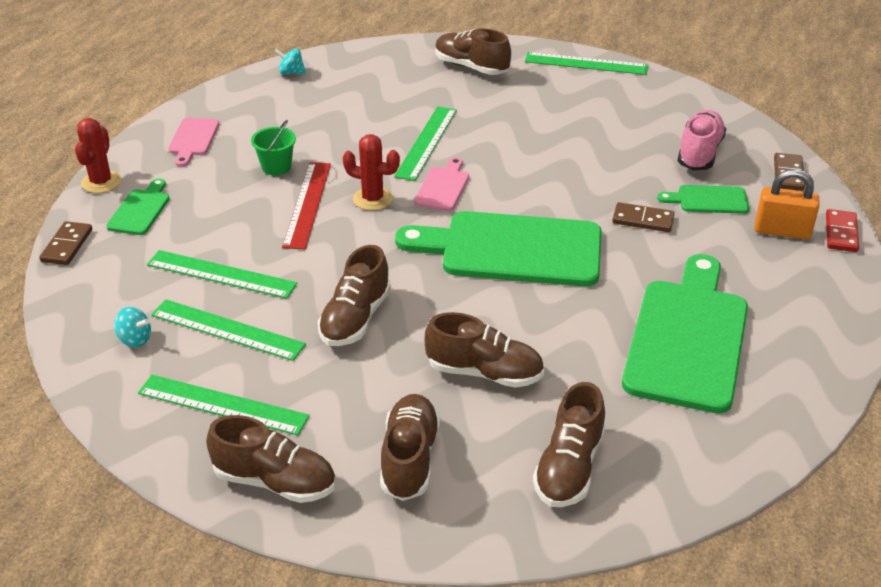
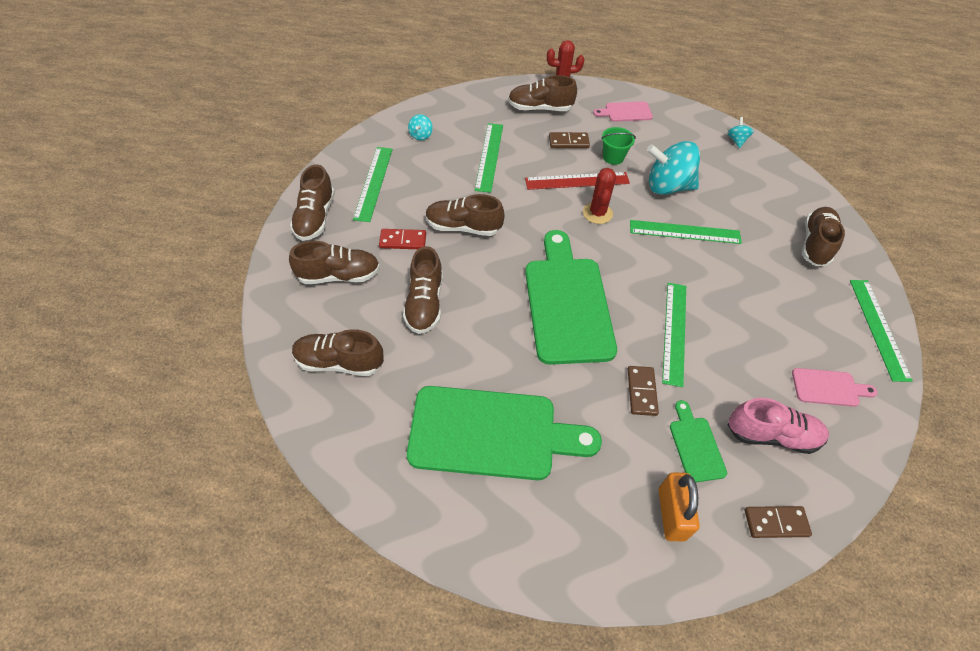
camera: 75 degrees right, 15 degrees up
brown domino [40,221,92,265] -> brown domino moved to [549,132,590,148]
green cutting board [106,178,170,235] -> brown shoe [508,75,577,111]
green ruler [151,299,306,361] -> green ruler moved to [662,283,686,387]
pink cutting board [414,157,469,211] -> pink cutting board moved to [792,368,877,407]
red domino [826,209,859,252] -> red domino moved to [379,229,426,249]
none -> turquoise spinning top [647,141,700,195]

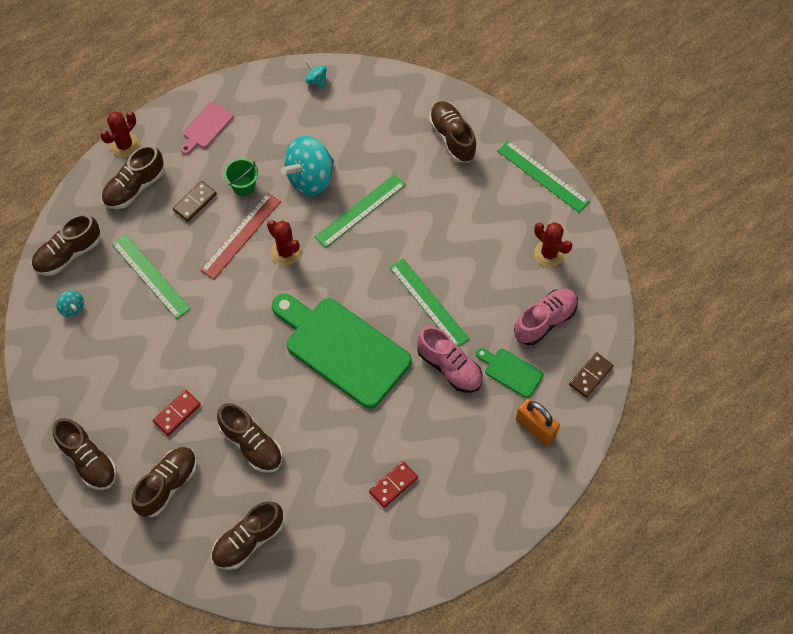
camera: 45 degrees left, 10 degrees up
green ruler [353,147,393,222] -> none
green cutting board [407,386,602,480] -> red domino [369,461,418,508]
brown shoe [425,194,505,236] -> brown shoe moved to [31,214,100,276]
brown domino [628,366,659,416] -> pink shoe [417,326,482,393]
pink cutting board [792,368,877,407] -> red cactus [534,222,572,267]

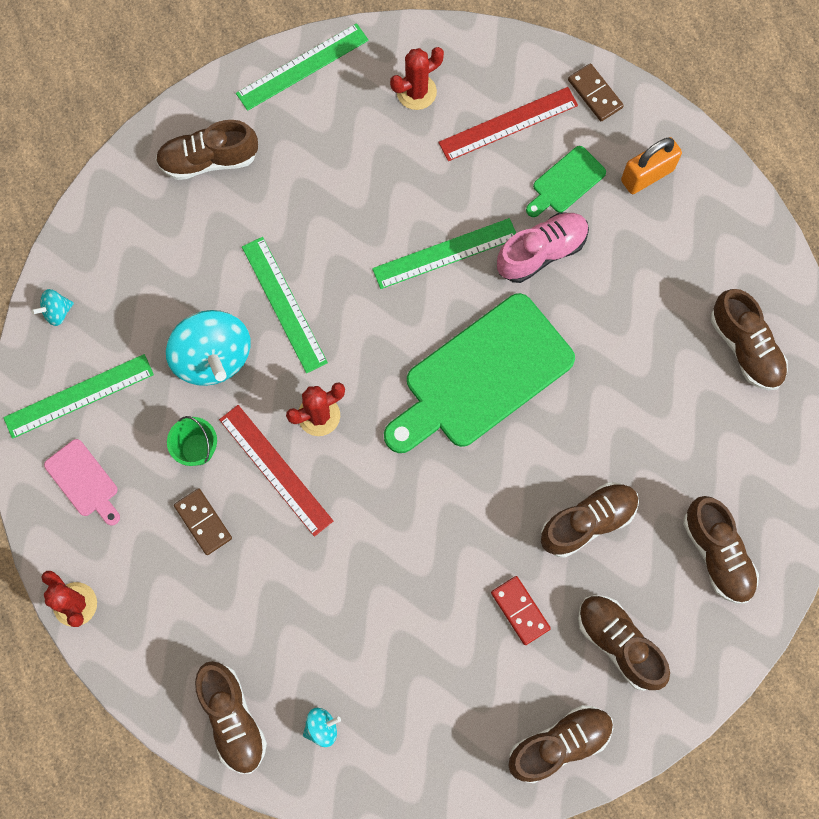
camera: 75 degrees left, 10 degrees up
brown shoe [101,145,165,209] -> brown shoe moved to [711,289,788,390]
green ruler [112,234,191,319] -> green ruler moved to [3,354,154,439]
red domino [369,461,418,508] -> none
pink shoe [514,288,578,345] -> red ruler [438,87,578,161]

